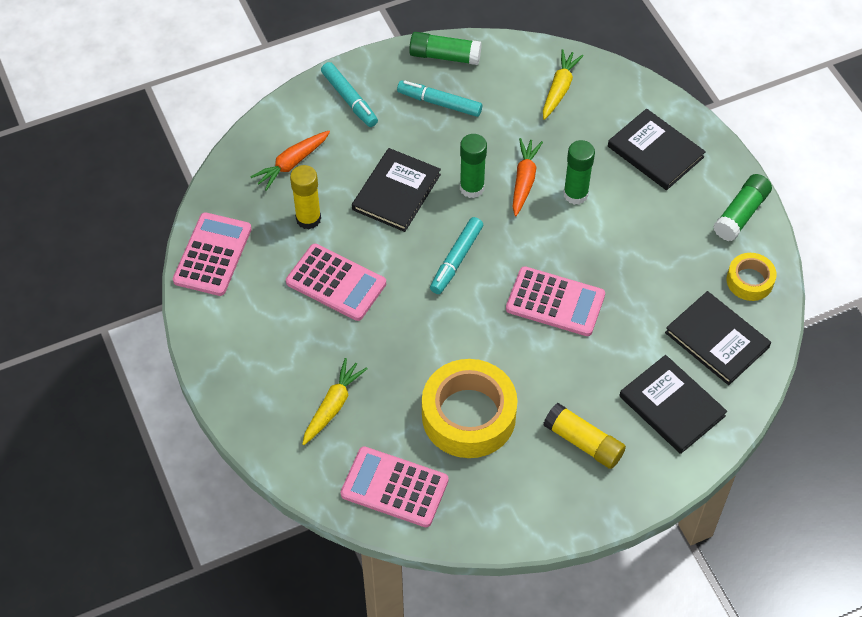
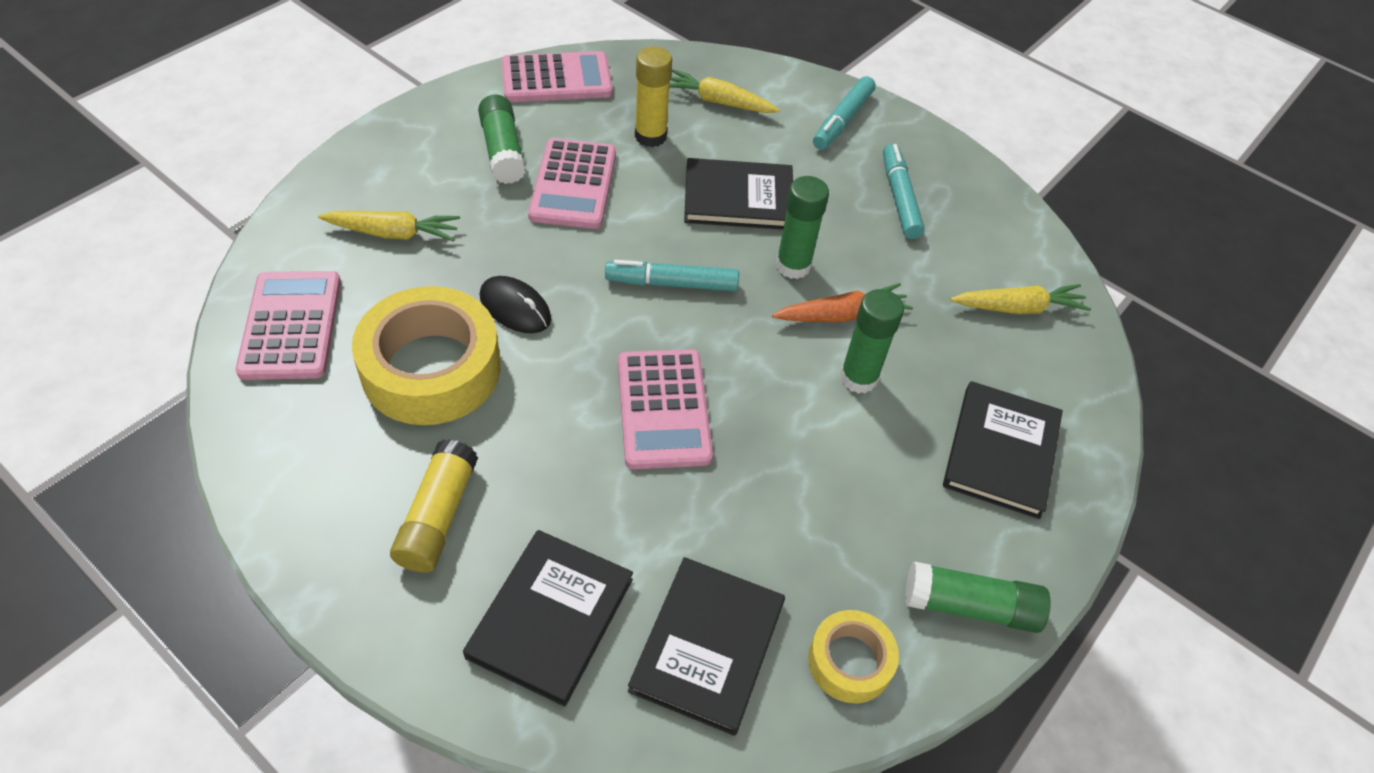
camera: 60 degrees right, 5 degrees down
orange carrot [250,131,330,191] -> yellow carrot [669,69,780,113]
green glue stick [409,32,482,65] -> green glue stick moved to [478,95,526,184]
none -> black mouse [480,276,551,333]

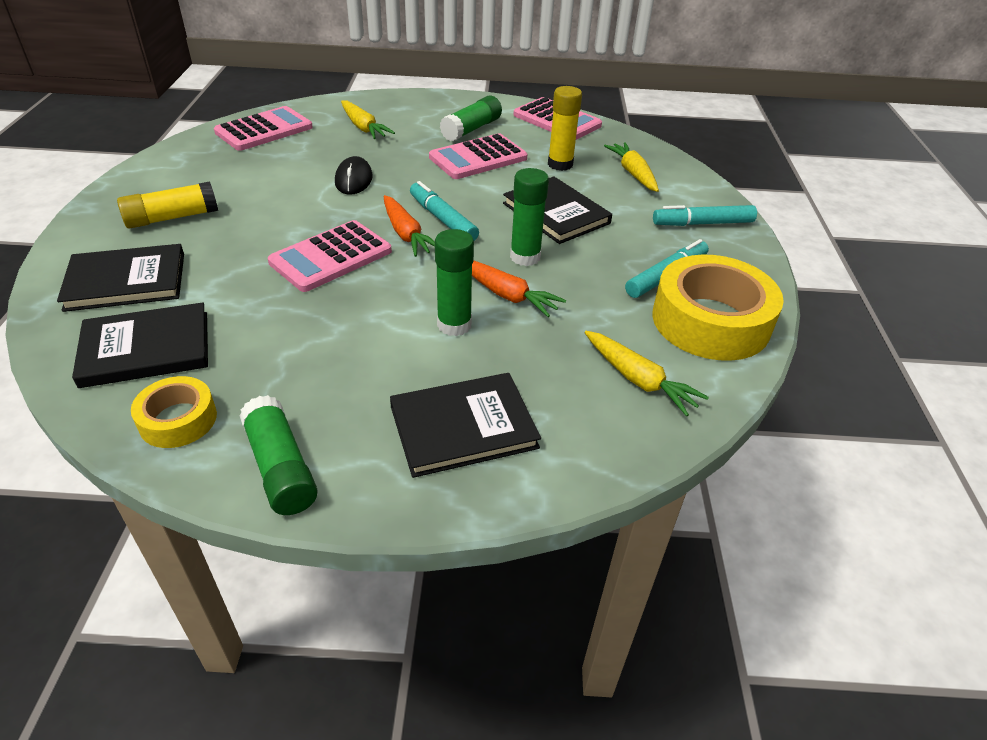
camera: 55 degrees right, 10 degrees down
yellow tape [352,286,501,425] -> yellow tape moved to [652,255,784,361]
none -> orange carrot [384,195,435,257]

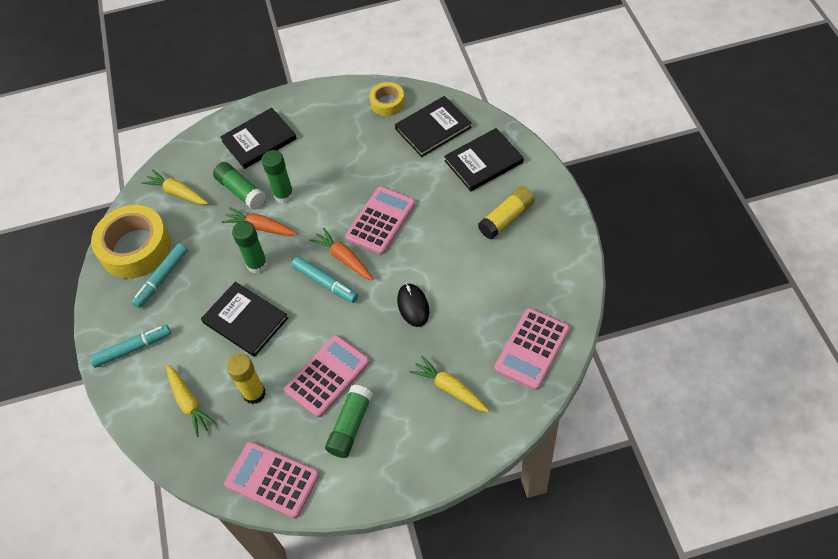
camera: 170 degrees right, 15 degrees up
green glue stick [239,395,318,515] -> green glue stick moved to [213,162,266,209]

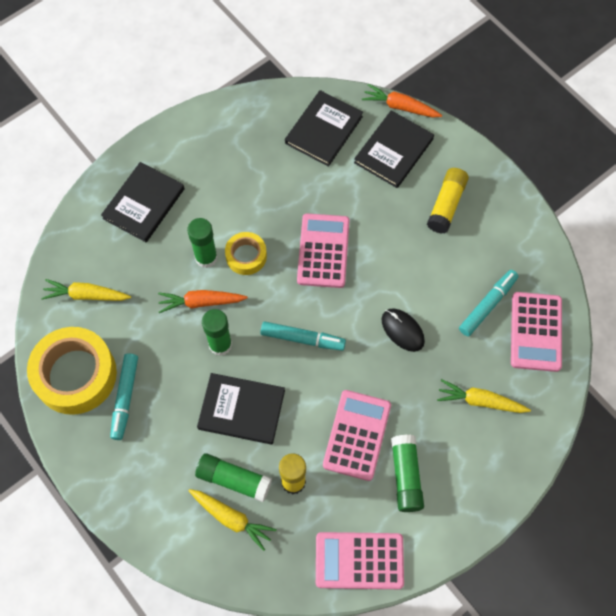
camera: 30 degrees left, 10 degrees up
turquoise marker [89,324,171,368] -> turquoise marker moved to [459,270,518,337]
green glue stick [213,162,266,209] -> green glue stick moved to [195,453,272,502]
orange carrot [310,228,373,280] -> orange carrot moved to [362,84,442,118]
yellow tape [369,82,405,116] -> yellow tape moved to [225,232,267,275]

